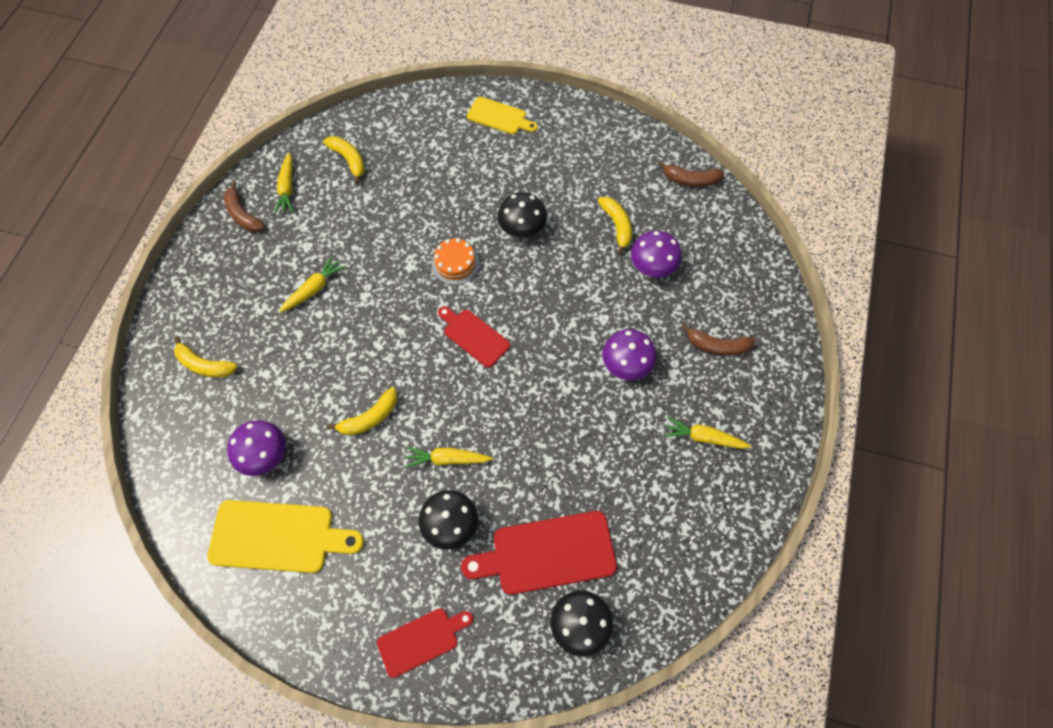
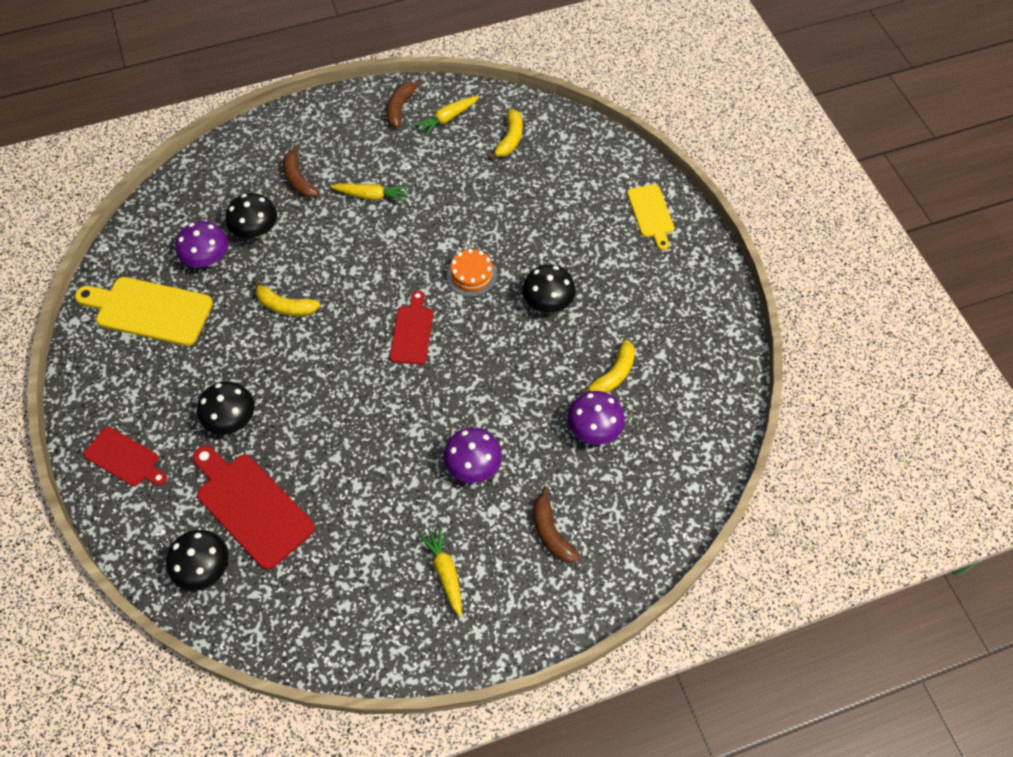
camera: 55 degrees right, 5 degrees down
yellow banana [174,336,238,378] -> none
yellow cutting board [207,500,364,573] -> yellow cutting board turned 135 degrees clockwise [75,277,213,346]
yellow carrot [405,446,493,468] -> none
brown banana [658,161,725,187] -> brown banana moved to [283,145,319,198]
none -> black mushroom [226,193,277,238]

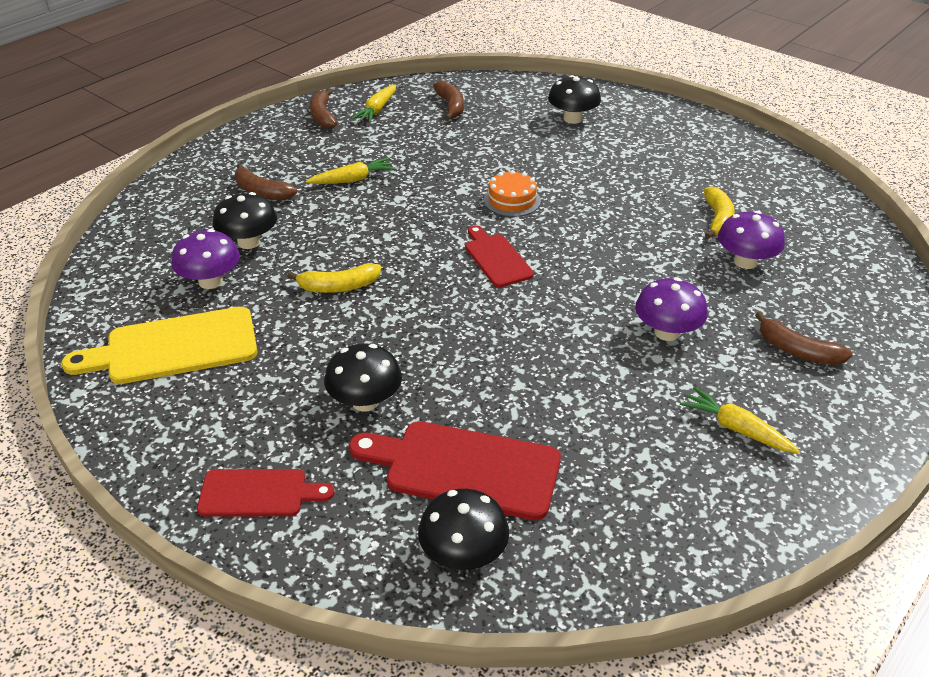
camera: 30 degrees left, 20 degrees down
yellow banana [488,109,523,159] -> brown banana [433,81,464,120]
black mushroom [522,264,576,313] -> black mushroom moved to [548,75,601,124]
yellow cutting board [627,185,674,250] -> none

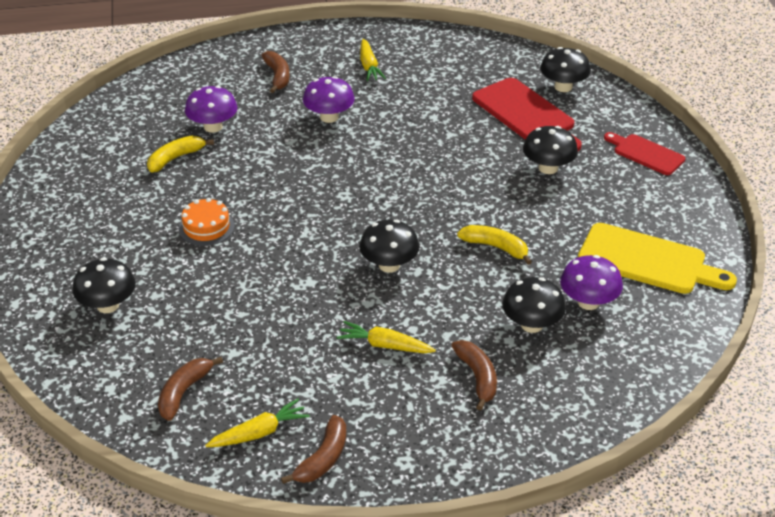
camera: 140 degrees left, 0 degrees up
red cutting board [465,225,534,287] -> none
orange cake [484,170,541,217] -> orange cake moved to [178,198,235,246]
none -> black mushroom [359,220,419,273]

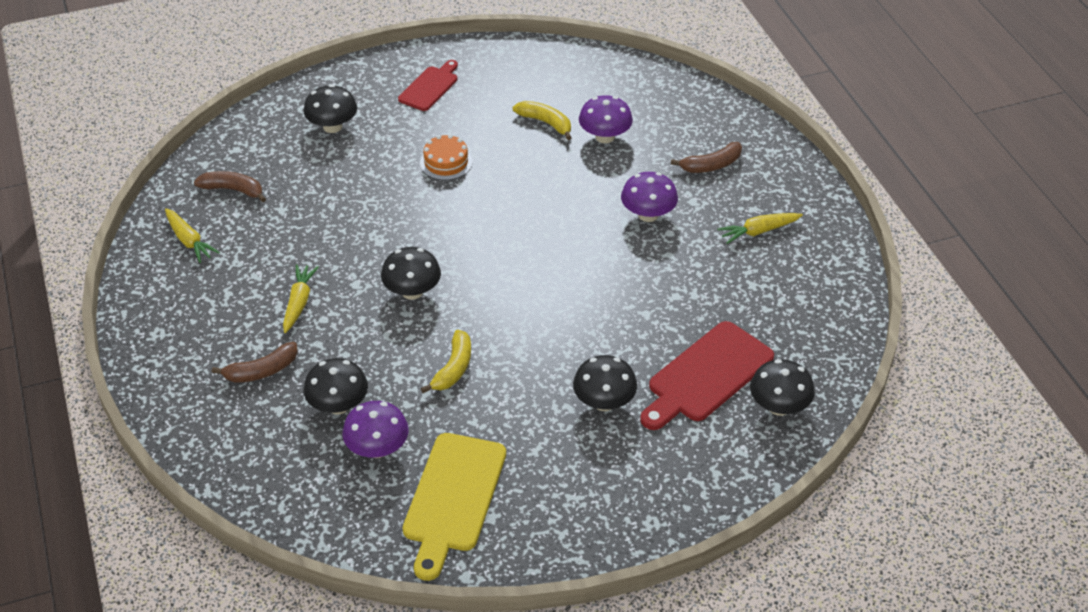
camera: 80 degrees right, 5 degrees up
brown banana [281,415,346,484] -> none
red cutting board [604,132,686,175] -> red cutting board moved to [398,60,458,111]

